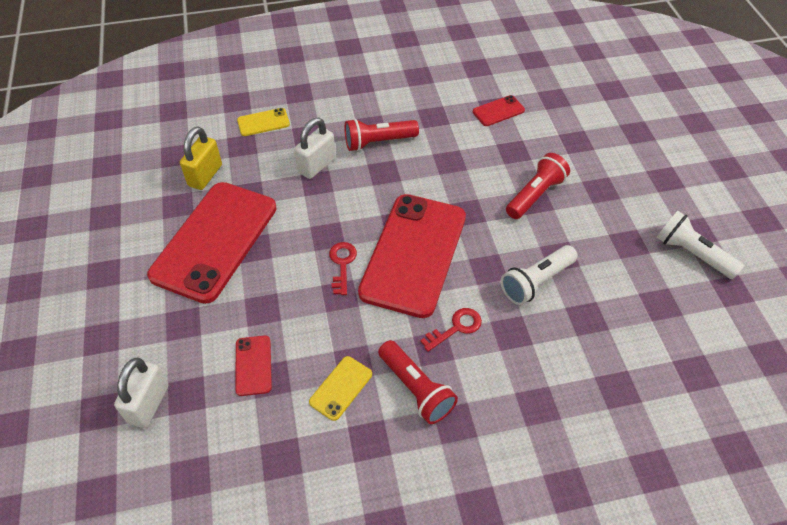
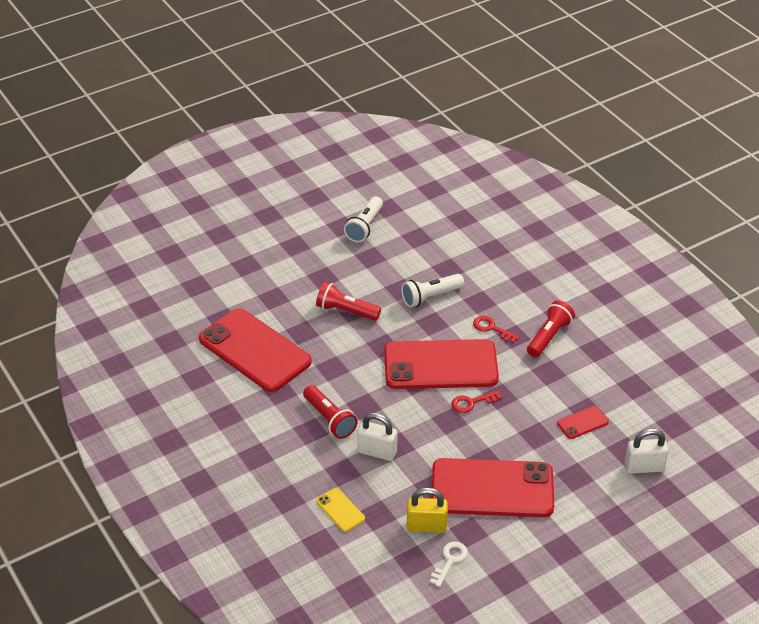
camera: 110 degrees left, 10 degrees down
yellow phone [309,356,372,421] -> none
red phone [473,95,525,126] -> red phone [199,308,312,392], size x2.43
white flashlight [501,245,578,305] -> white flashlight turned 120 degrees clockwise [401,274,464,307]
none -> white key [430,541,468,587]

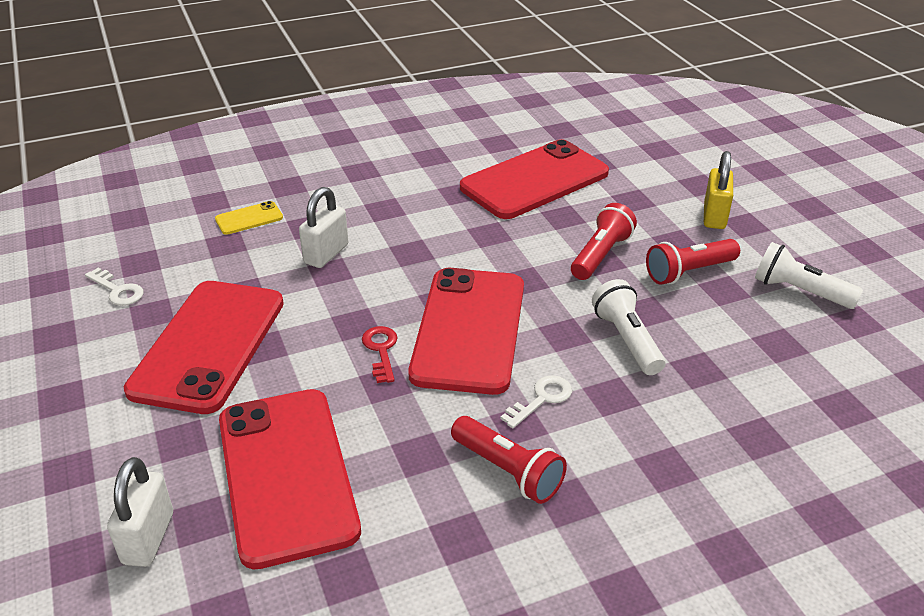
camera: 100 degrees right, 5 degrees down
red flashlight [303,385,357,439] -> red flashlight moved to [646,239,740,285]
yellow padlock [407,487,448,533] -> yellow padlock moved to [704,151,733,229]
red key [473,316,519,343] -> white key [500,375,572,428]
red phone [557,406,609,439] -> red phone [219,389,361,569], size x2.43

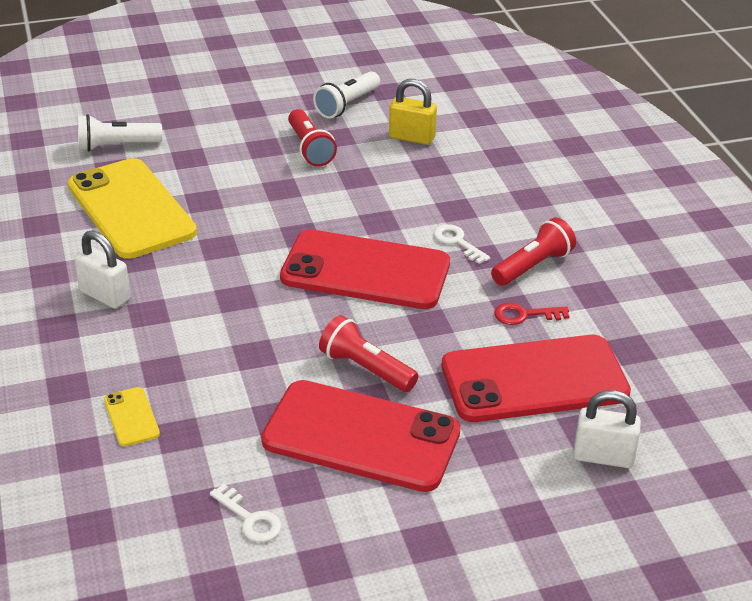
camera: 85 degrees left, 0 degrees up
white key [85,268,144,306] -> white key turned 90 degrees clockwise [210,484,282,542]
white padlock [299,187,348,268] -> white padlock moved to [74,230,131,309]
red key [362,326,398,383] -> red key moved to [494,303,569,325]
red phone [460,139,609,219] -> yellow phone [68,158,197,259]
red flashlight [571,203,637,280] -> red flashlight moved to [319,315,418,392]
white flashlight [592,279,666,375] -> white flashlight moved to [78,114,162,151]
yellow padlock [704,151,733,229] -> yellow padlock moved to [389,79,437,145]

